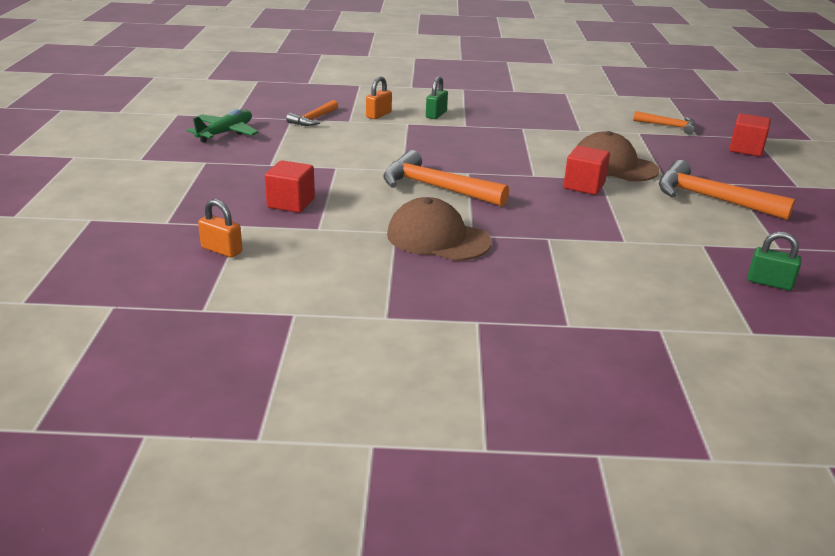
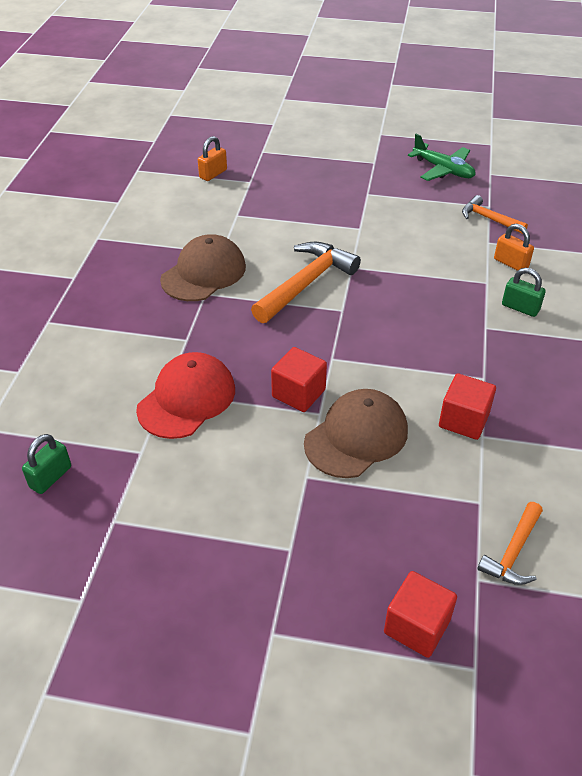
camera: 100 degrees right, 15 degrees up
red cube [265,160,315,213] -> red cube moved to [439,373,496,440]
orange hammer [659,160,795,220] -> none
none -> red cap [136,352,235,439]

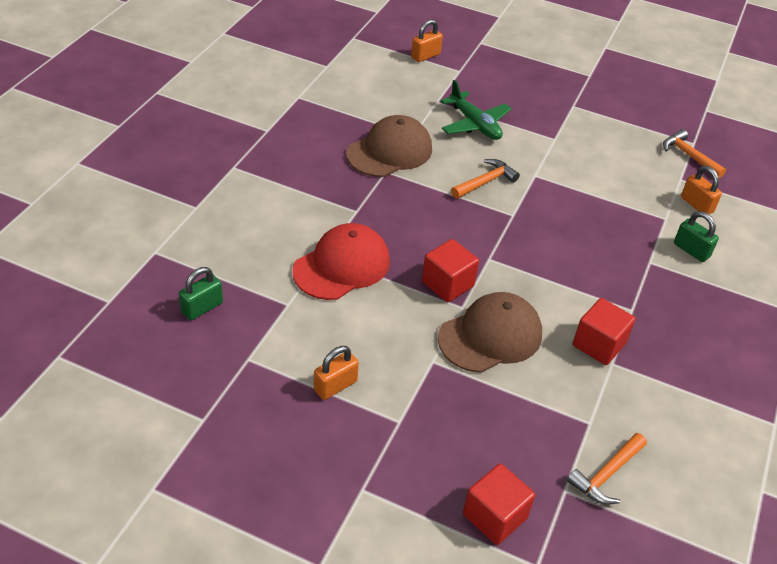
camera: 10 degrees right, 0 degrees up
orange hammer [251,242,361,323] -> orange hammer [451,159,520,199], size x0.58
green plane [408,134,475,181] -> green plane moved to [441,80,512,140]
none -> orange padlock [314,346,359,400]

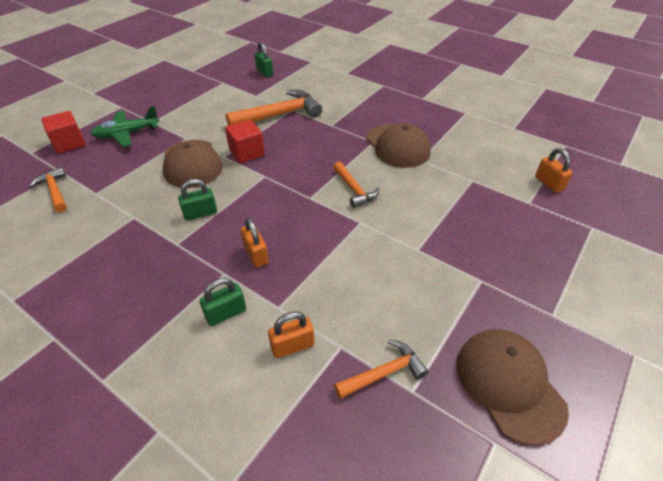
camera: 105 degrees right, 0 degrees up
red cap [293,223,390,300] -> orange hammer [226,90,322,126]
orange padlock [314,346,359,400] -> orange padlock moved to [241,218,269,268]
green plane [441,80,512,140] -> green plane moved to [91,106,159,147]
red cube [573,298,635,365] -> none
none -> green padlock [178,179,217,221]
none -> brown cap [456,329,569,445]

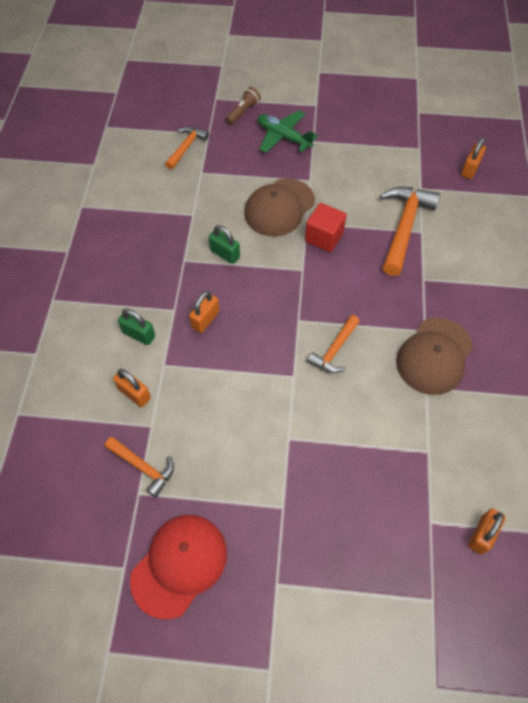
camera: 60 degrees right, 15 degrees up
red cube [41,111,86,154] -> brown flashlight [225,87,261,125]
orange hammer [226,90,322,126] -> orange hammer turned 105 degrees counterclockwise [380,187,440,276]
green padlock [255,42,273,77] -> orange padlock [461,138,486,179]
brown cap [456,329,569,445] -> red cap [130,515,227,619]

